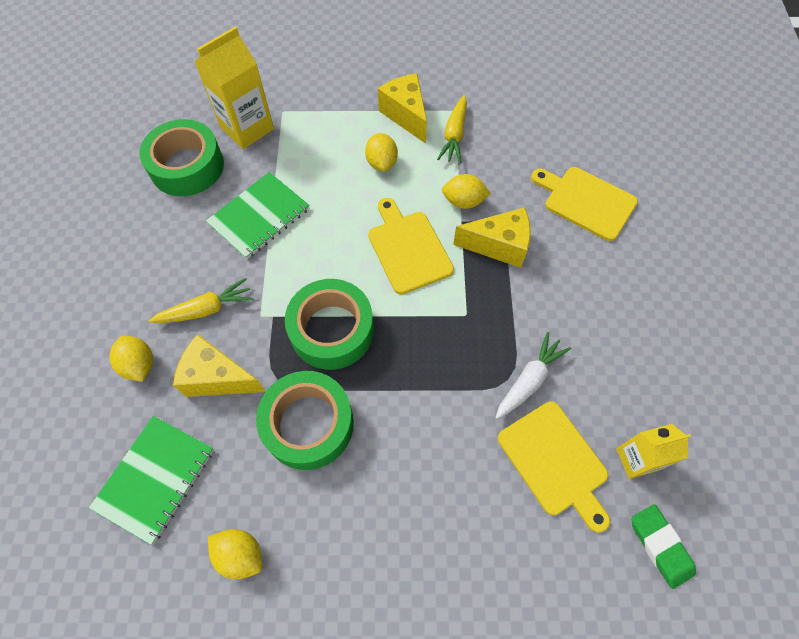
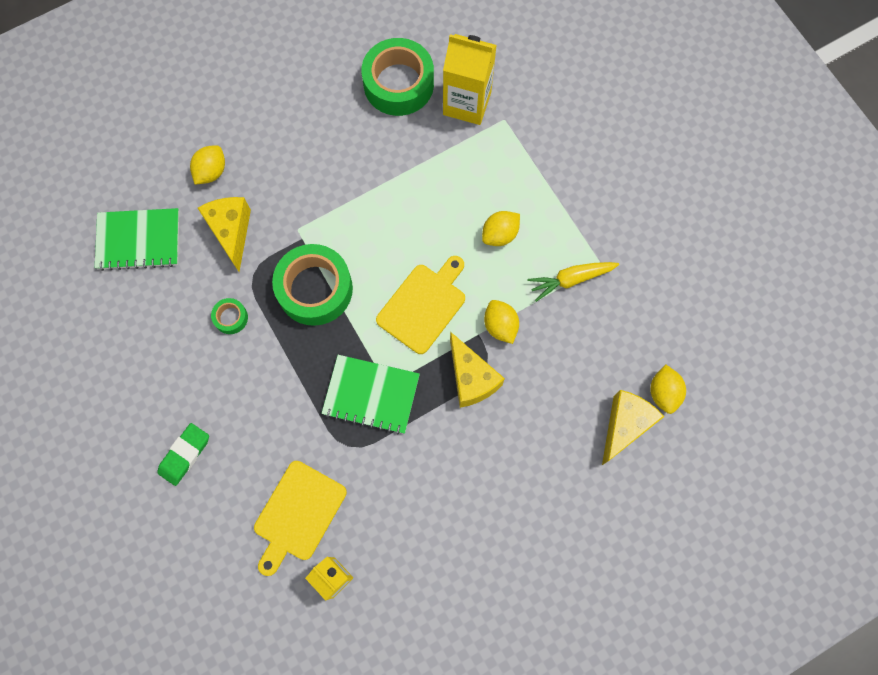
camera: 60 degrees right, 10 degrees up
yellow carrot [149,278,254,323] -> none
green notebook [206,172,310,259] -> green notebook moved to [321,355,420,435]
yellow lemon [208,529,263,579] -> yellow lemon moved to [650,365,686,414]
green tape [256,371,354,470] -> green tape [211,298,248,334], size x0.44
yellow cheese [378,73,427,144] -> yellow cheese moved to [602,390,664,465]
white carrot [495,332,571,419] -> none
yellow cutting board [531,167,638,241] -> none
green eraser [632,504,696,589] -> green eraser moved to [157,423,209,486]

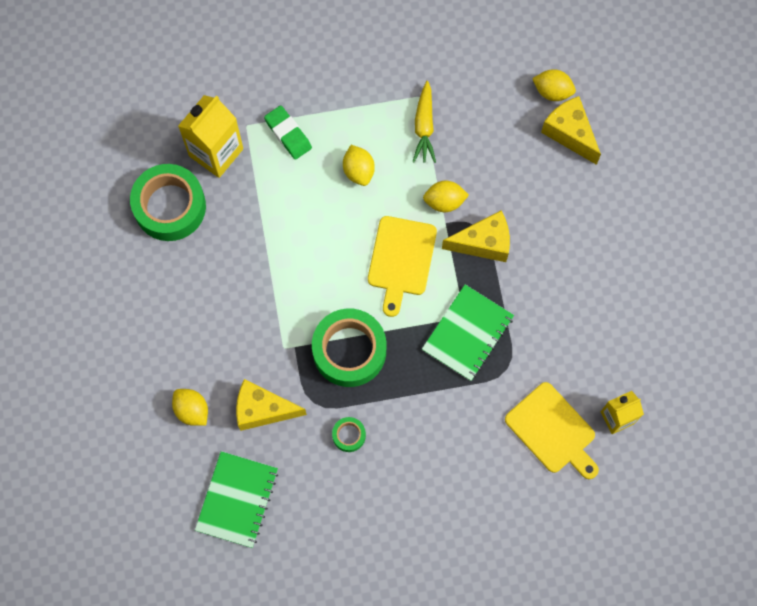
camera: 70 degrees left, 0 degrees up
green eraser [157,423,209,486] -> green eraser moved to [264,105,312,160]
yellow cutting board [376,256,465,354] -> yellow cutting board turned 135 degrees counterclockwise [368,216,437,317]

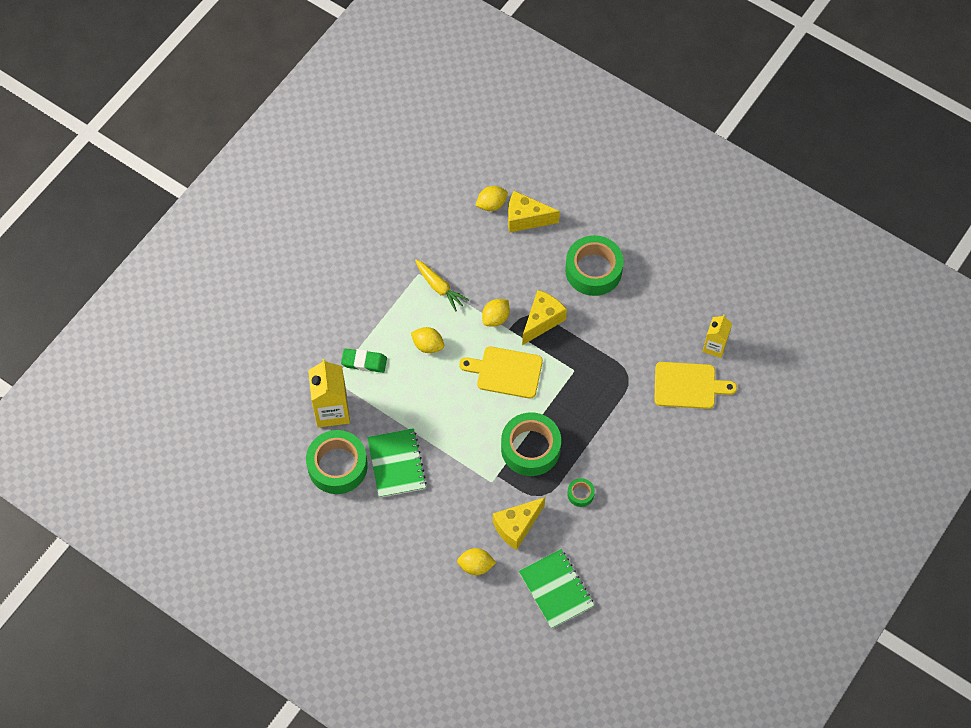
camera: 45 degrees left, 10 degrees down
yellow cutting board [368,216,437,317] -> yellow cutting board turned 135 degrees clockwise [459,347,543,399]
green notebook [422,284,514,381] -> green notebook moved to [367,428,427,498]
none -> green tape [565,235,624,296]

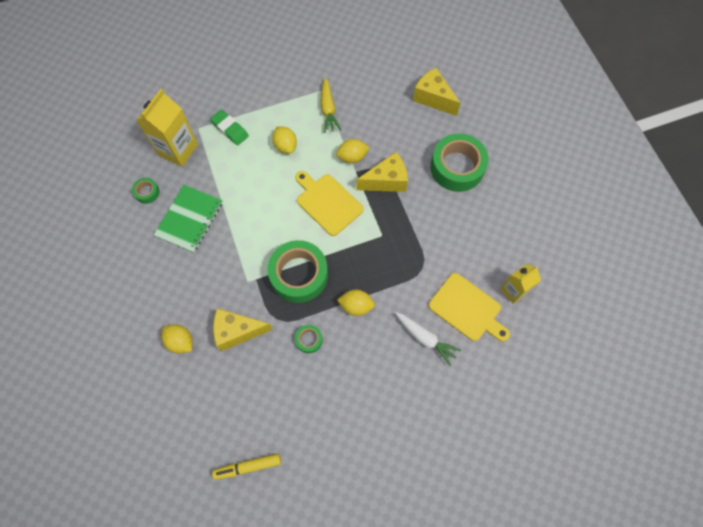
camera: 35 degrees right, 5 degrees up
green tape [306,430,368,494] -> green tape [132,178,160,204], size x0.44
yellow lemon [475,186,508,211] -> yellow lemon moved to [337,290,375,316]
green notebook [519,549,594,629] -> none
none -> yellow marker [212,453,281,480]
none -> white carrot [395,312,461,366]

